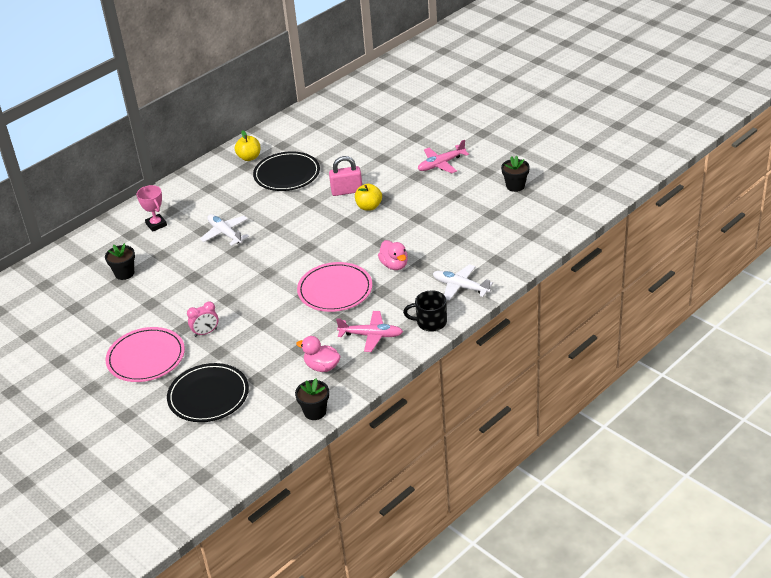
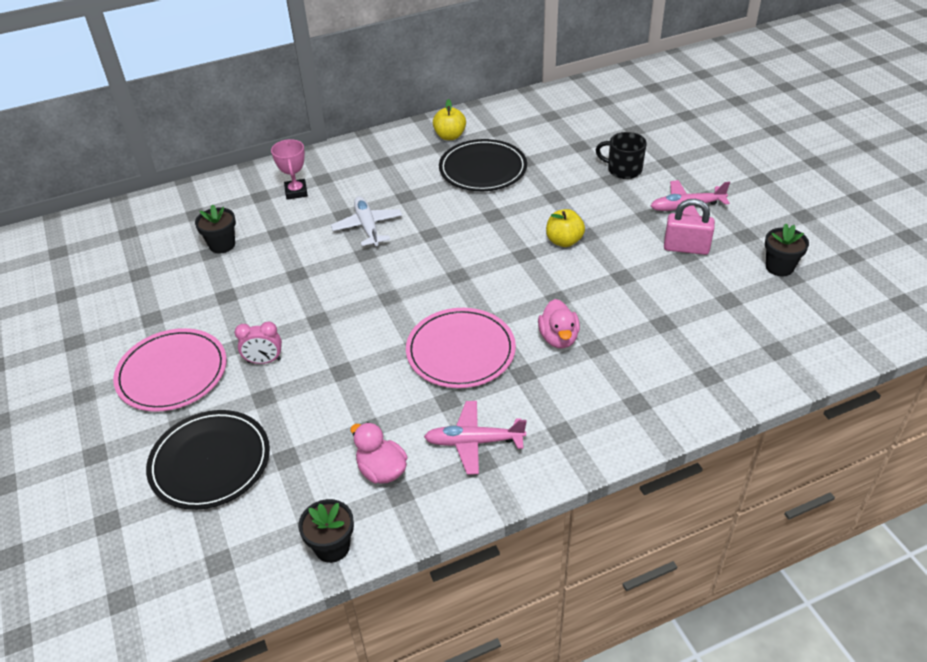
camera: 20 degrees right, 5 degrees up
pink padlock [329,156,362,196] -> pink padlock moved to [664,199,715,255]
pink plane [336,311,403,352] -> pink plane turned 150 degrees clockwise [424,401,527,475]
black mug [403,290,447,332] -> black mug moved to [596,132,647,179]
white plane [433,264,493,301] -> none

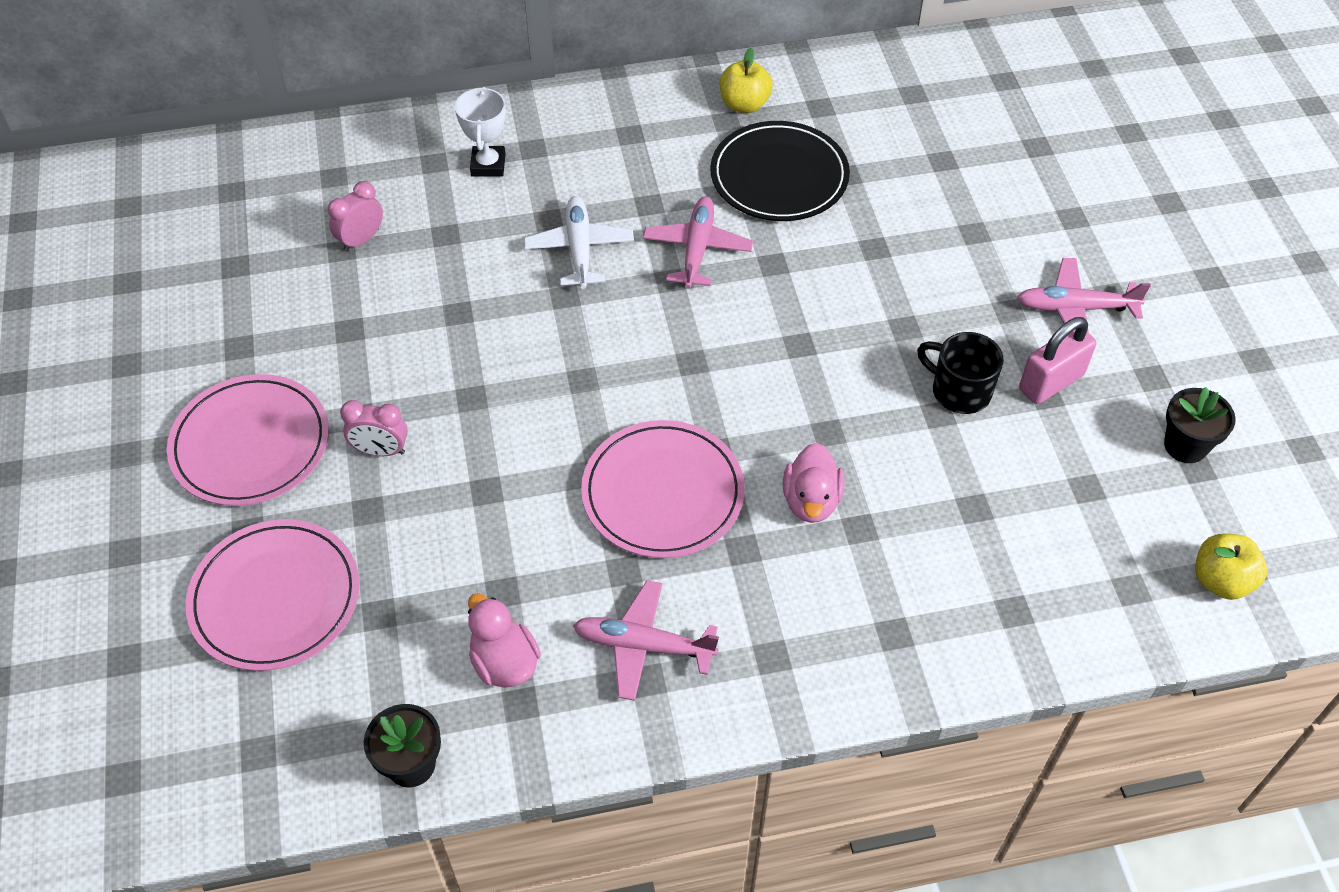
camera: 10 degrees right, 10 degrees up
black plate [146,410,270,510] -> pink plate [186,519,359,671]
black flower pot [195,204,236,254] -> pink clock [328,181,383,252]
pink trophy [271,139,308,200] -> white trophy [455,87,506,177]
yellow apple [546,209,585,247] -> yellow apple moved to [1195,534,1267,600]
black mug [596,132,647,179] -> black mug moved to [917,332,1004,414]
pink padlock [664,199,715,255] -> pink padlock turned 60 degrees counterclockwise [1019,317,1096,404]
none -> pink plane [643,196,753,289]

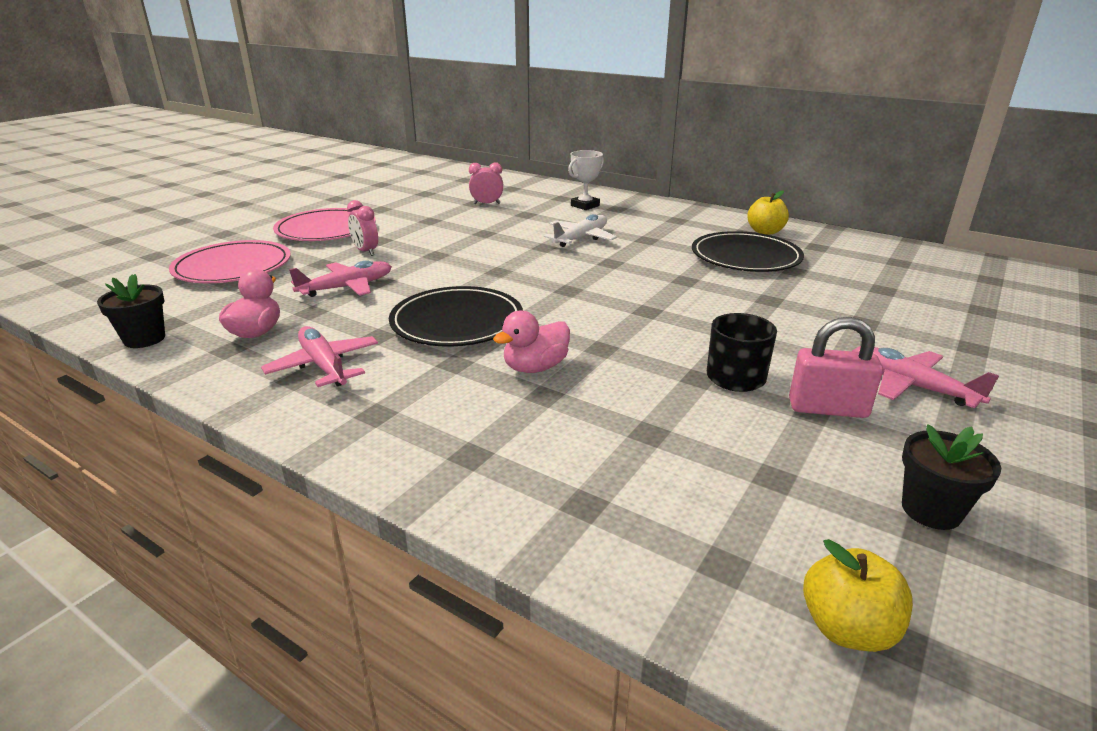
camera: 45 degrees right, 25 degrees down
pink plate [581,420,745,558] -> black plate [389,286,523,347]
pink plane [643,196,753,289] -> pink plane moved to [289,260,392,297]

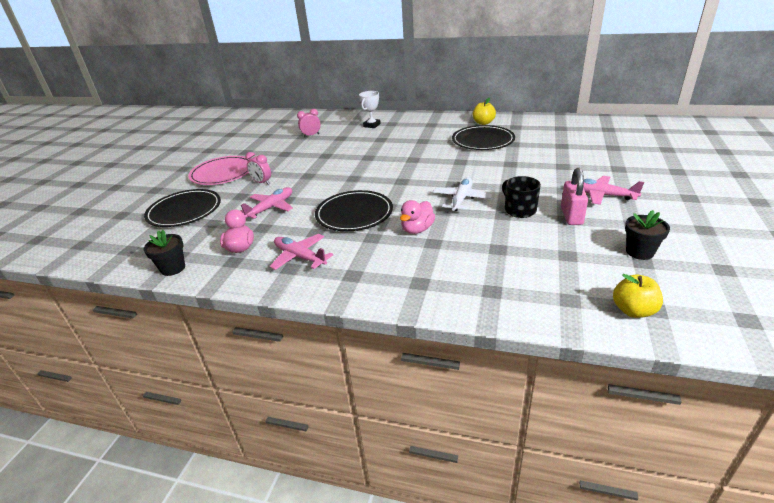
camera: 15 degrees left, 5 degrees up
pink plate [169,240,291,283] -> black plate [144,189,221,227]
white plane [544,214,617,247] -> white plane moved to [433,177,492,211]
pink padlock [789,317,883,418] -> pink padlock turned 75 degrees counterclockwise [561,168,588,225]

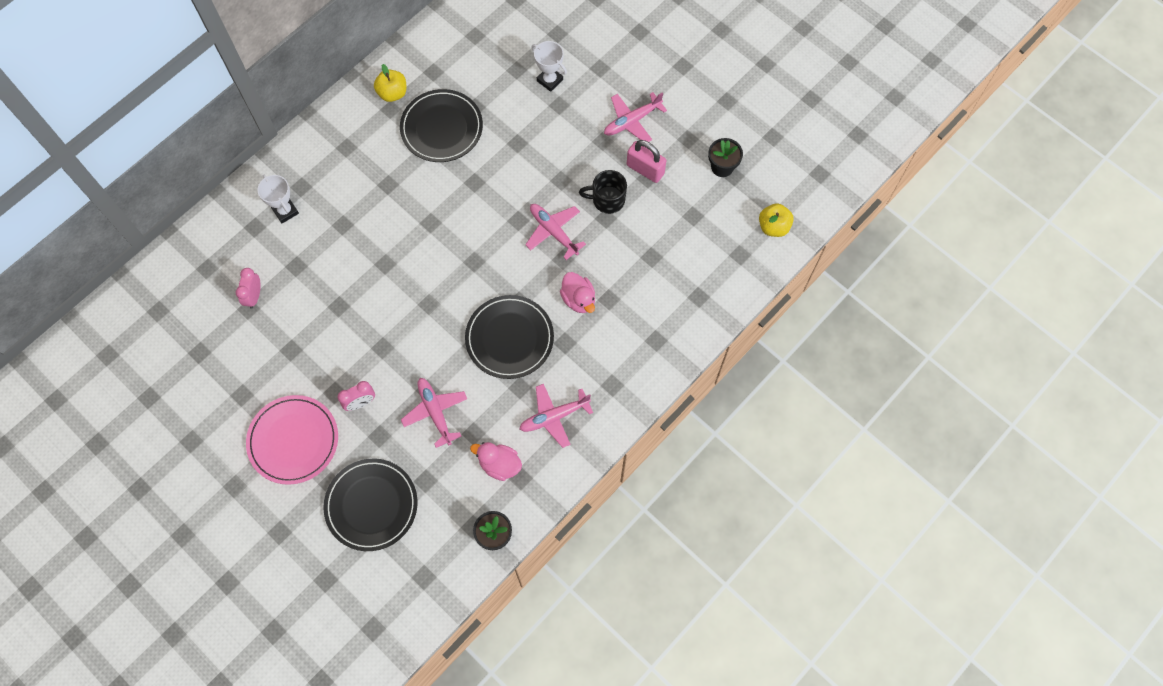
camera: 65 degrees left, 35 degrees up
white plane [433,177,492,211] -> pink plane [525,204,586,260]
none -> white trophy [531,41,567,92]

